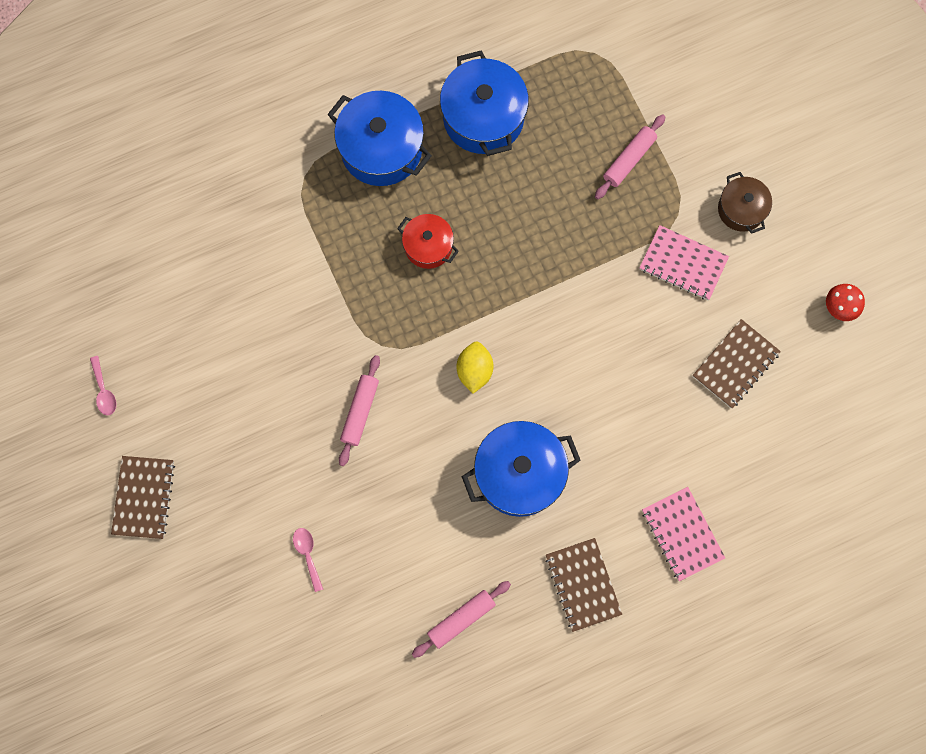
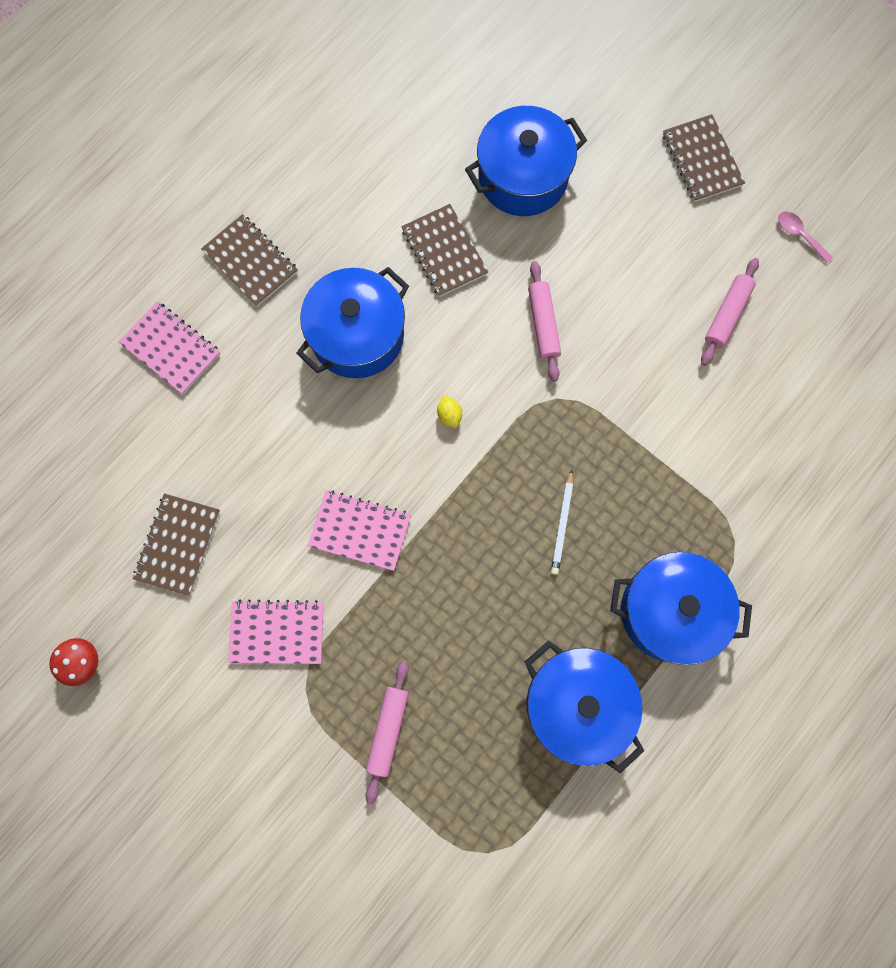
camera: 155 degrees right, 0 degrees up
pink spoon [293,528,323,592] -> blue pot [465,106,587,216]
red pot [397,214,459,269] -> white pencil [551,469,573,575]
pink rolling pin [412,581,511,658] -> pink rolling pin moved to [701,258,759,366]
yellow lemon [457,341,493,394] -> yellow lemon [437,396,462,428], size x0.59
brown pot [718,172,772,234] -> none
none -> pink notebook [308,490,411,571]
none -> brown notebook [401,204,488,297]

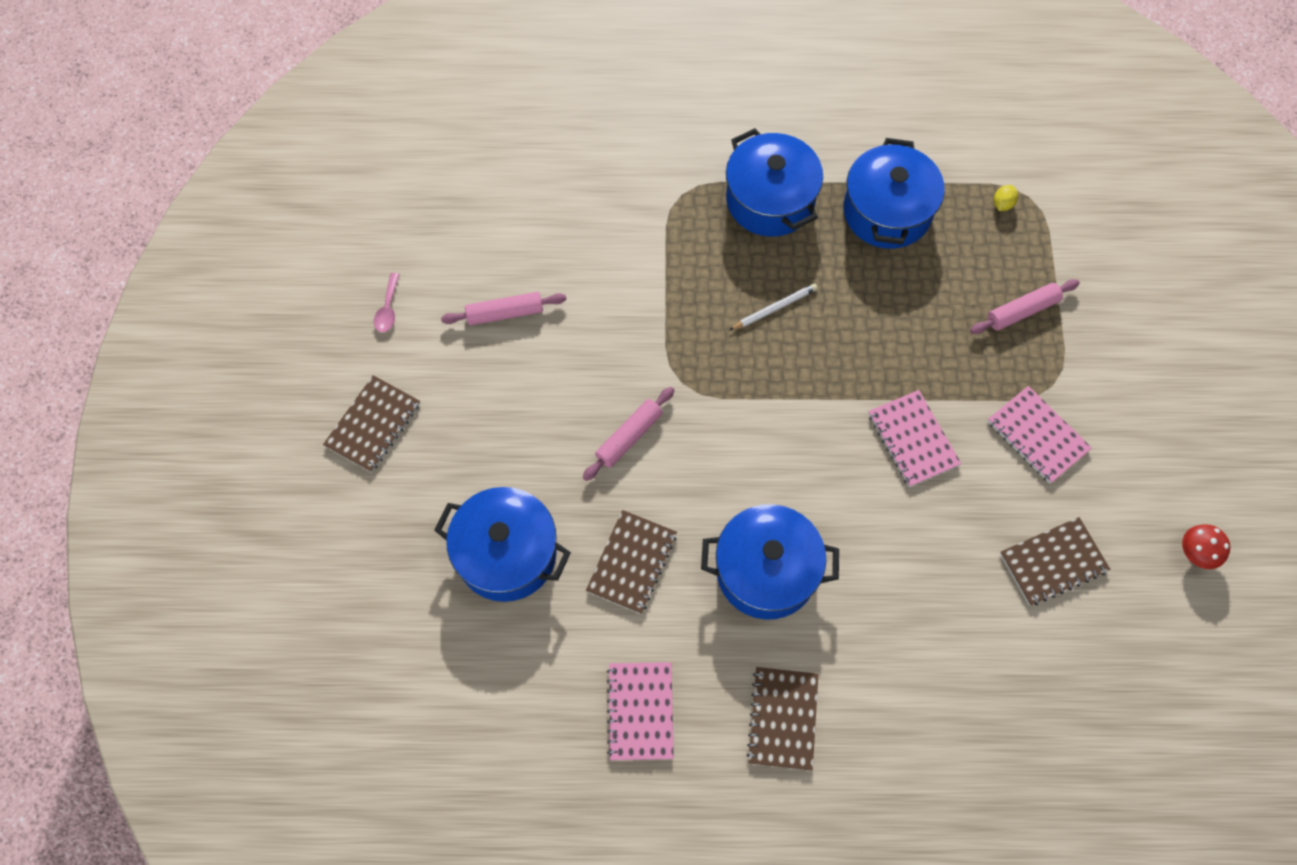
camera: 130 degrees left, 10 degrees down
pink notebook [119,302,220,394] -> pink notebook moved to [607,662,674,760]
yellow lemon [437,396,462,428] -> yellow lemon moved to [994,185,1018,211]

